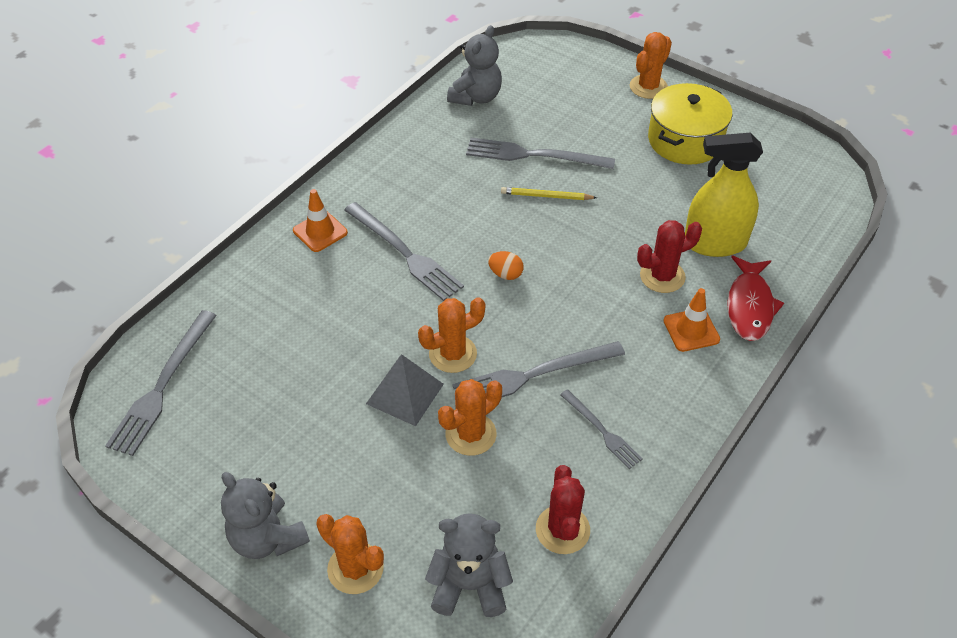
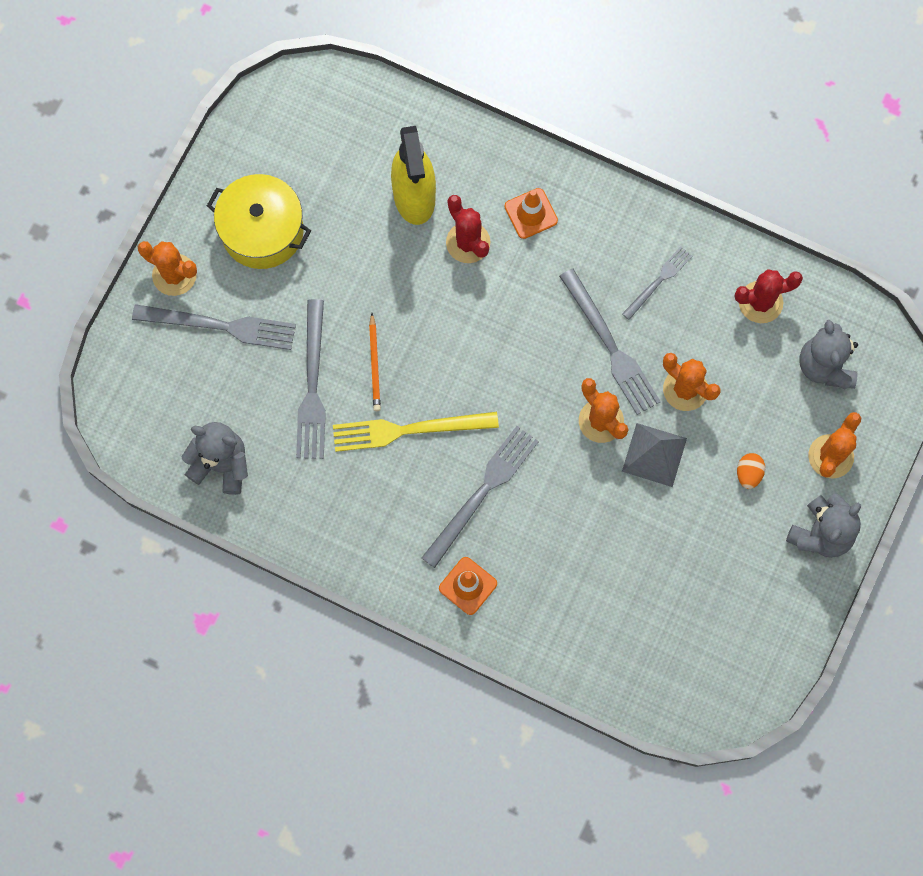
camera: 100 degrees left, 25 degrees up
grey fork [105,310,217,456] -> grey fork moved to [132,304,296,350]
orange egg [488,251,524,280] -> orange egg moved to [737,453,765,489]
yellow pencil [501,187,597,200] -> orange pencil [369,313,381,411]
red fish [727,256,784,341] -> none
none -> yellow fork [333,412,499,452]

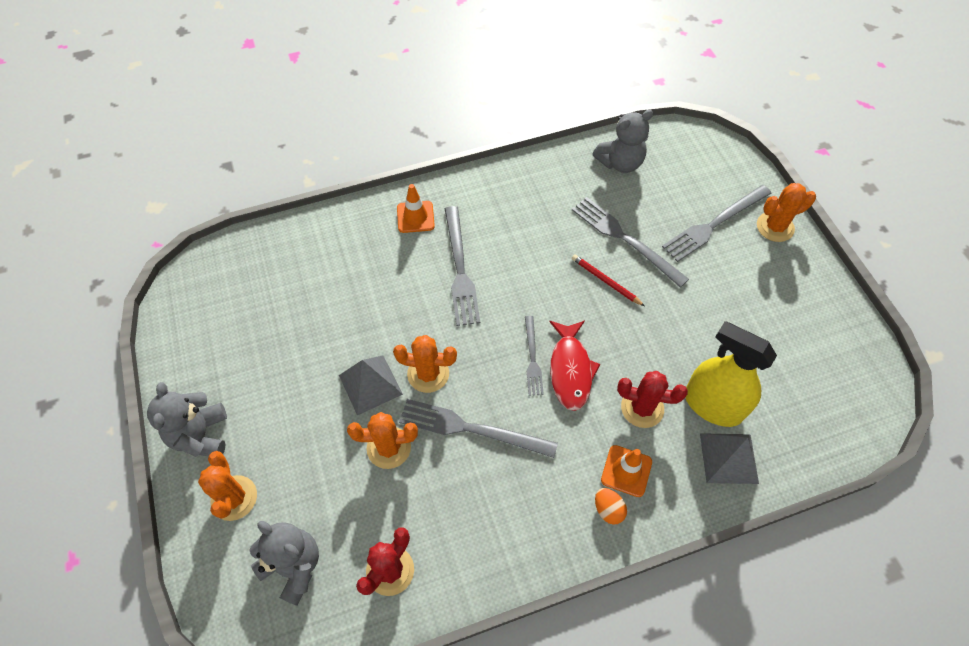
camera: 135 degrees right, 15 degrees down
yellow pot [207,174,311,269] -> none
yellow fork [333,412,499,452] -> none
orange pencil [369,313,381,411] -> red pencil [572,254,644,306]
grey fork [622,246,692,320] -> grey fork moved to [525,316,544,396]
orange egg [737,453,765,489] -> orange egg moved to [595,488,627,525]
none -> red fish [549,321,600,411]
none -> grey pyramid [700,433,759,484]

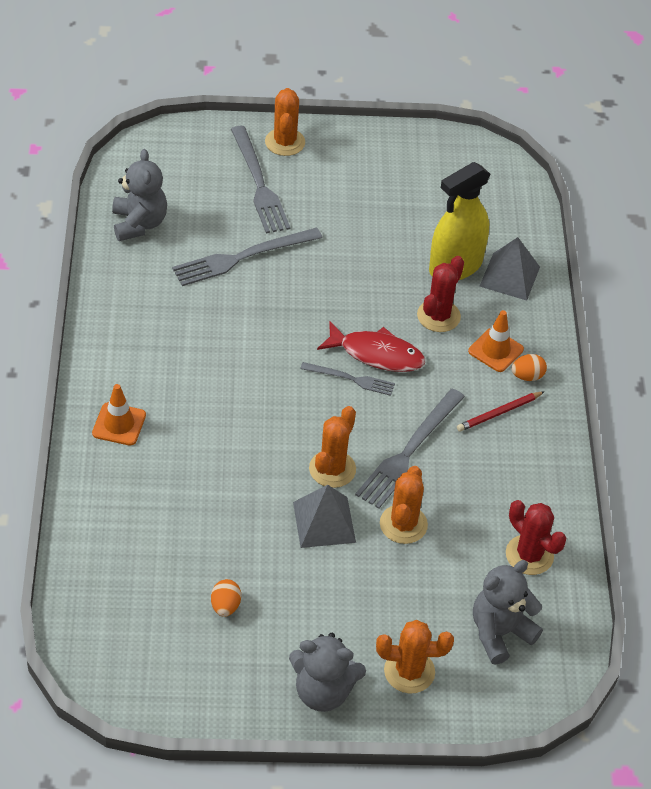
camera: 75 degrees left, 10 degrees down
grey fork [445,206,480,326] -> none
red pencil [572,254,644,306] -> red pencil moved to [457,391,545,432]
none -> orange egg [211,579,241,617]

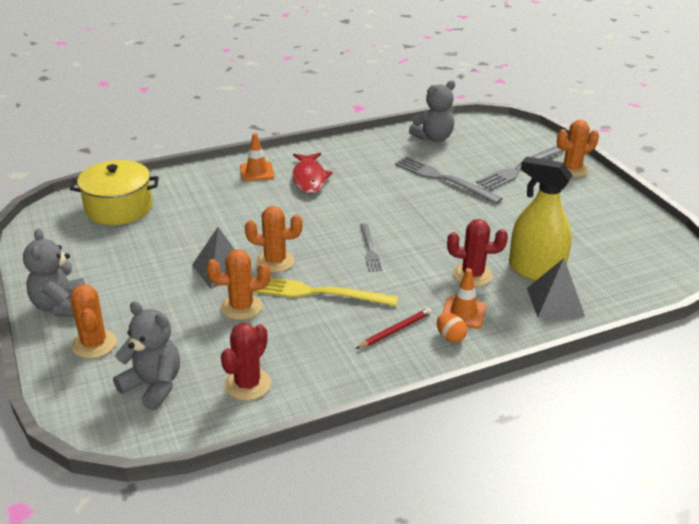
camera: 70 degrees right, 15 degrees down
orange egg [211,579,241,617] -> none
red fish [317,321,425,372] -> red fish moved to [292,153,332,194]
grey fork [355,389,465,509] -> yellow fork [253,276,398,306]
red pencil [457,391,545,432] -> red pencil turned 105 degrees clockwise [356,308,432,349]
none -> yellow pot [70,160,159,225]

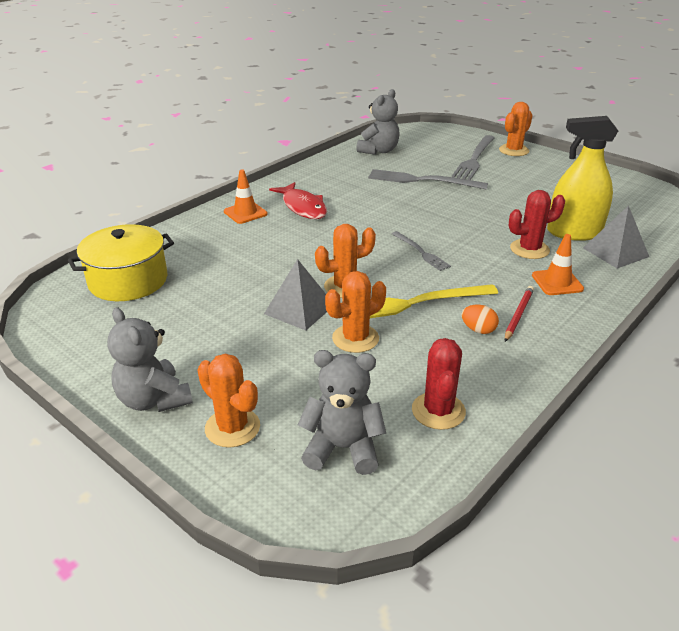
camera: 25 degrees left, 0 degrees up
orange egg [437,313,467,343] -> orange egg moved to [461,305,499,334]

